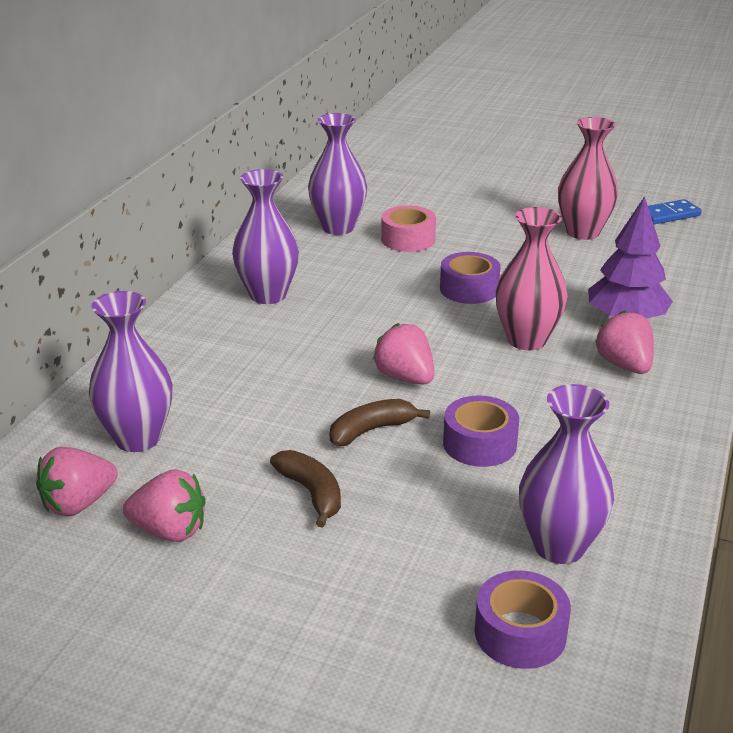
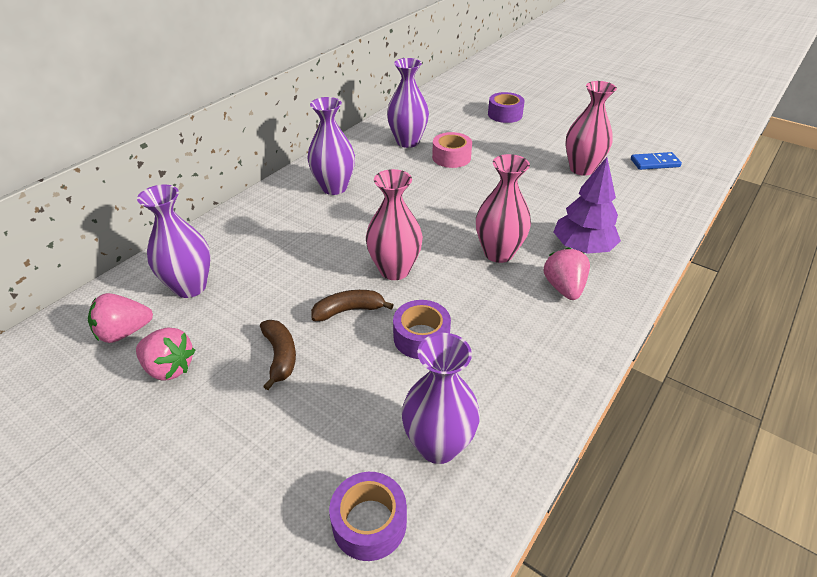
camera: 15 degrees right, 10 degrees up
pink strawberry [373,323,434,384] -> pink vase [366,169,423,280]
purple tape [440,252,500,304] -> purple tape moved to [488,92,525,123]

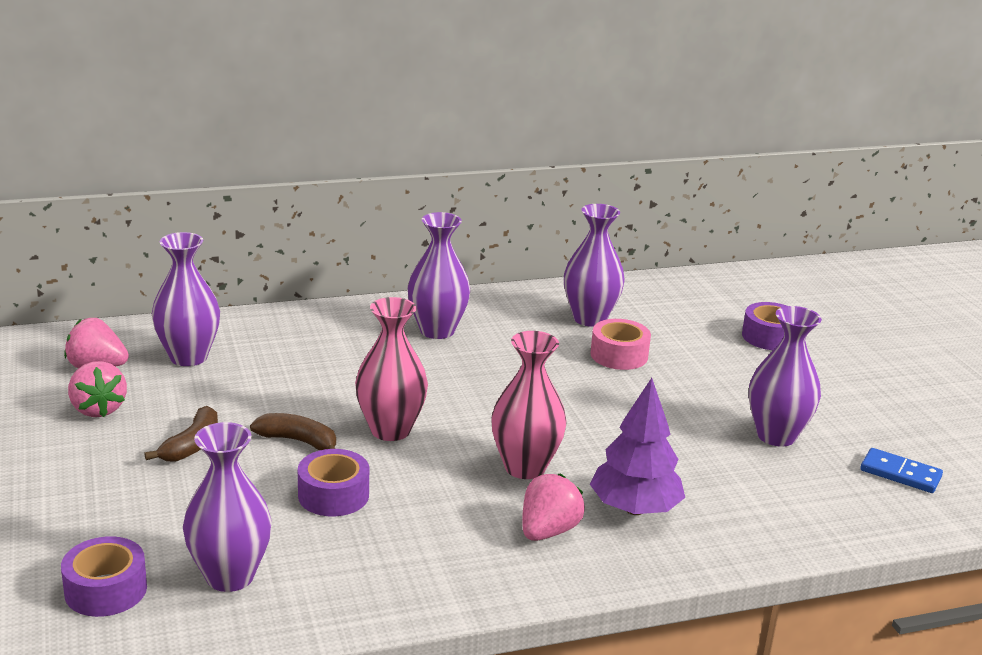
camera: 35 degrees right, 15 degrees down
pink vase [565,81,617,176] -> purple vase [749,306,822,447]

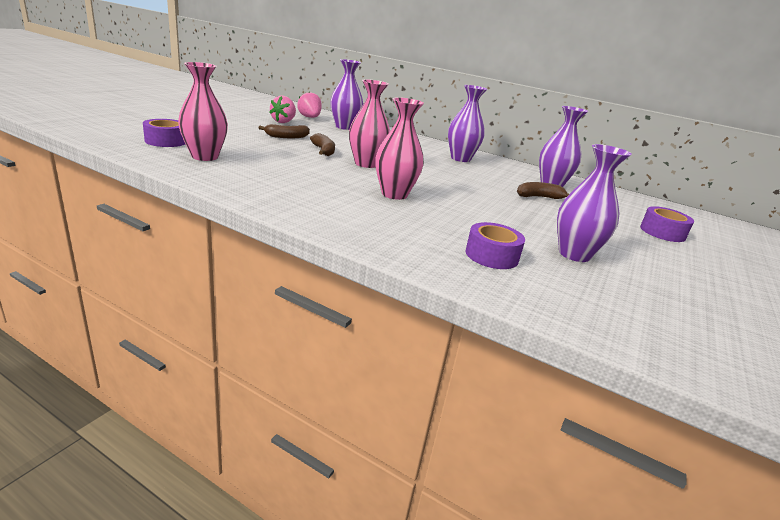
camera: 45 degrees right, 0 degrees up
purple vase [183,422,272,592] -> pink vase [178,62,228,161]
purple tape [298,449,369,516] -> purple tape moved to [466,222,525,269]
pink strawberry [522,473,585,541] -> none
pink tape [590,319,651,370] -> brown banana [517,182,569,199]
purple tree [590,378,685,515] -> none
blue domino [861,448,943,493] -> none

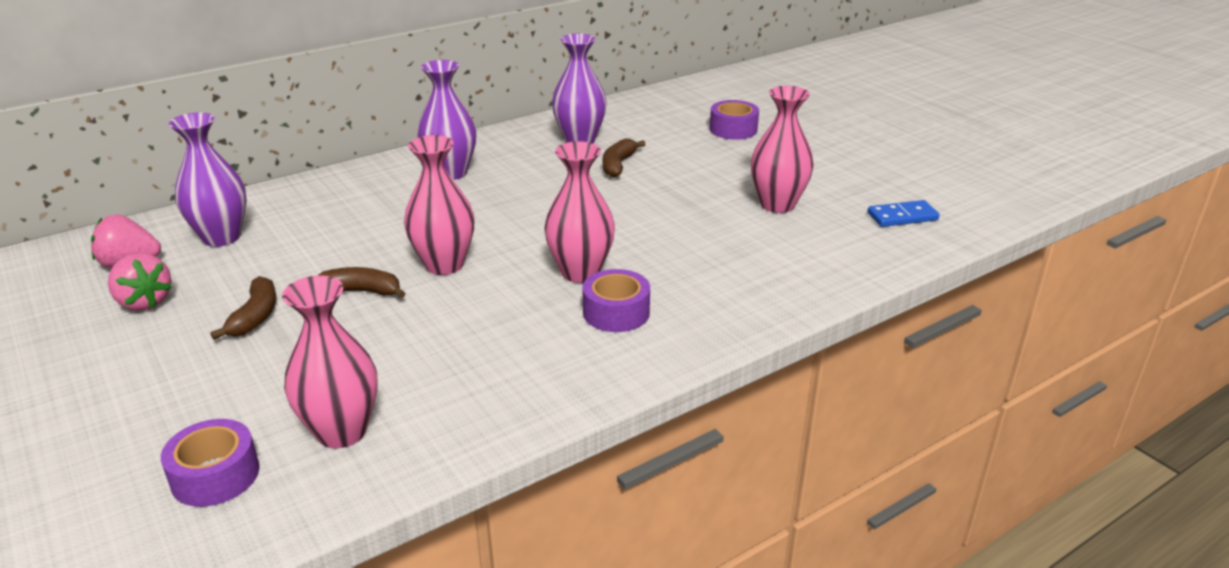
camera: 60 degrees left, 5 degrees up
purple tape [466,222,525,269] -> purple tape moved to [582,269,650,332]
purple vase [557,144,632,262] -> pink vase [751,86,814,213]
none -> blue domino [867,200,939,227]

